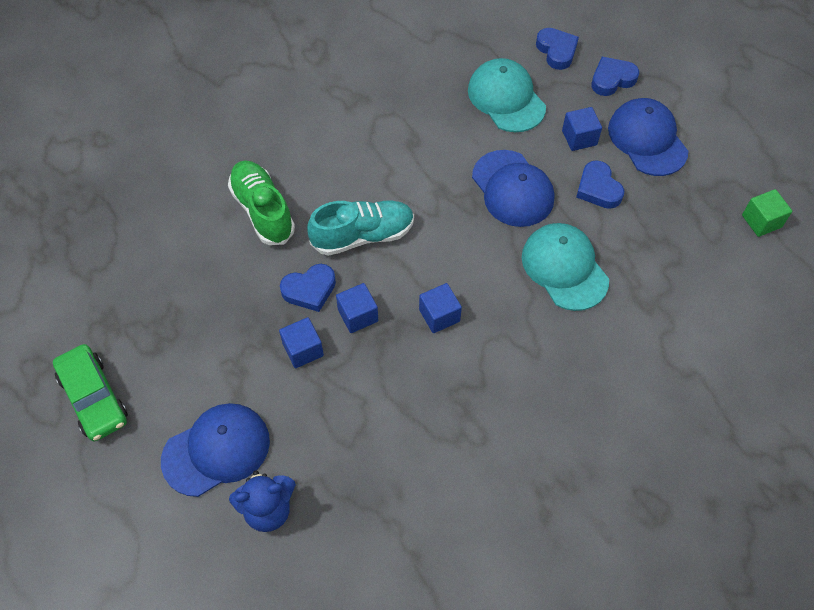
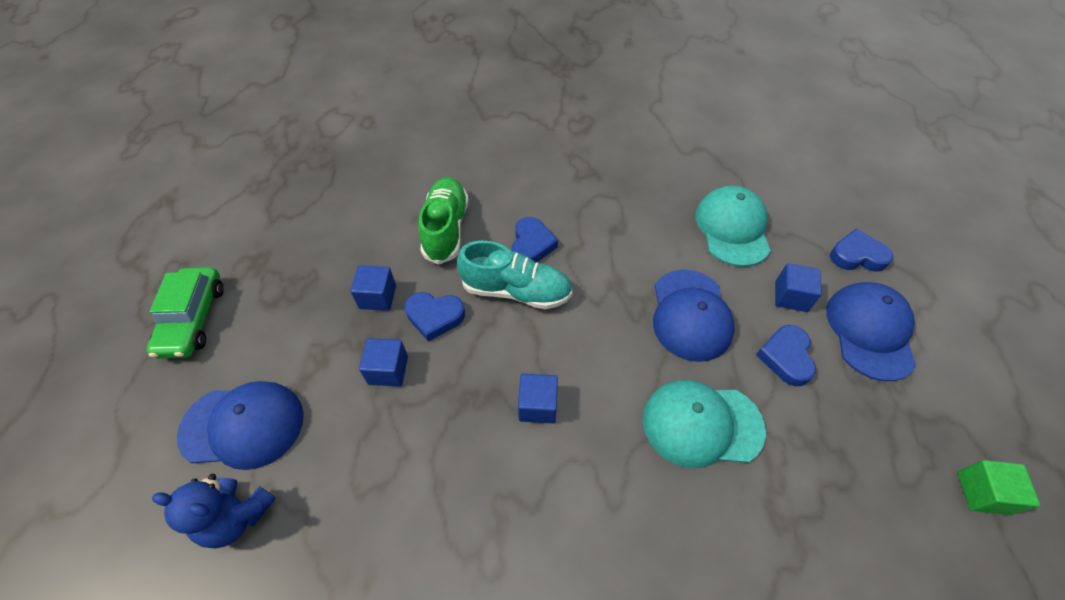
camera: 30 degrees right, 5 degrees down
blue cube [336,283,378,333] -> blue cube moved to [351,265,396,311]
turquoise cap [522,223,609,311] -> turquoise cap turned 90 degrees counterclockwise [643,380,766,468]
blue heart [536,28,579,70] -> blue heart moved to [512,217,558,263]

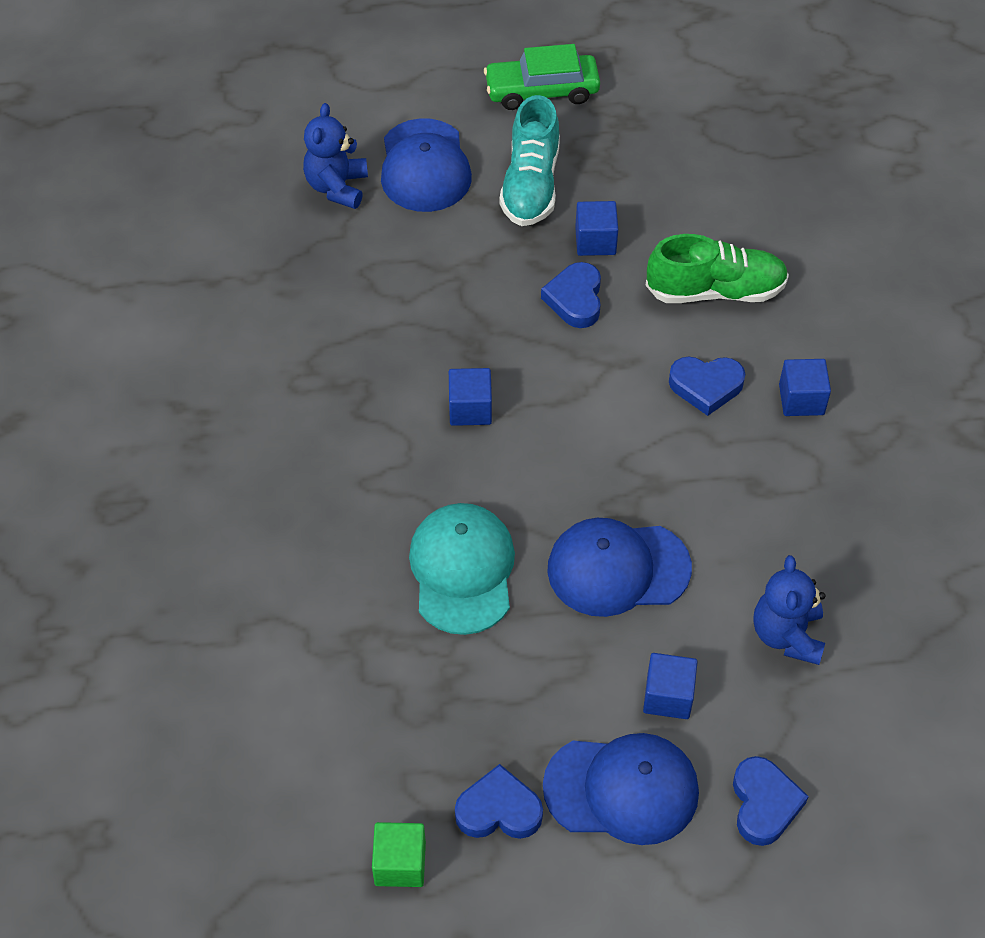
camera: 85 degrees right, 0 degrees up
blue cube [359,338,408,387] -> blue cube moved to [779,359,831,416]
turquoise shoe [457,241,572,309] -> turquoise shoe moved to [499,95,560,226]
turquoise cap [695,186,770,267] -> blue teddy bear [754,555,826,665]
blue heart [756,325,816,386] -> blue heart moved to [455,764,543,839]

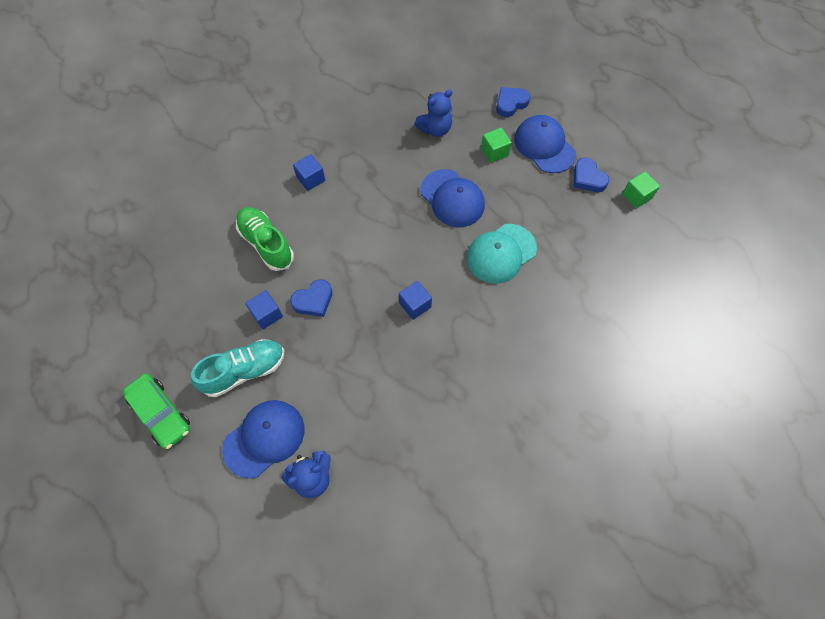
camera: 125 degrees left, 10 degrees up
blue cube [643,653,697,719] -> green cube [481,128,512,163]
blue heart [669,357,745,416] -> none

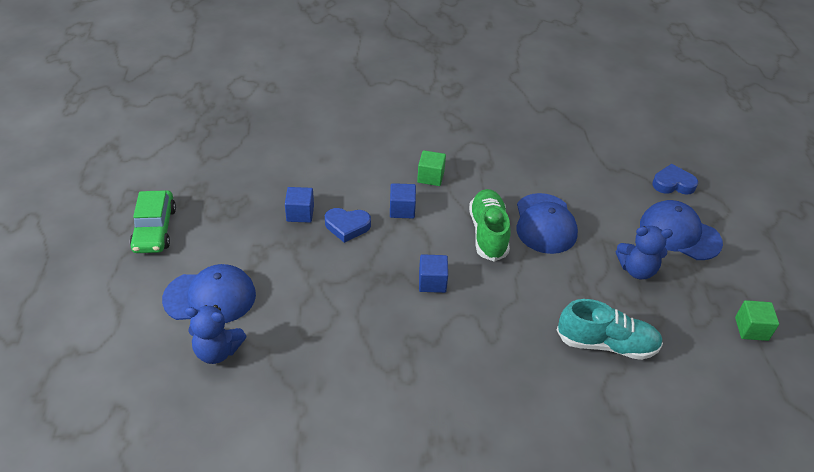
camera: 35 degrees right, 20 degrees down
turquoise shoe [191,339,284,397] -> turquoise shoe moved to [557,299,663,360]
green shoe [236,207,294,271] -> green shoe moved to [469,189,511,262]
blue cube [293,154,325,191] -> blue cube moved to [390,183,416,218]
blue teddy bear [414,90,452,137] -> blue teddy bear moved to [616,226,673,279]
turquoise cap [467,224,537,284] -> none
green cube [481,128,512,163] -> green cube moved to [417,150,446,186]
blue cap [514,115,576,173] -> blue cap turned 60 degrees counterclockwise [640,200,723,260]
blue heart [574,157,610,192] -> none

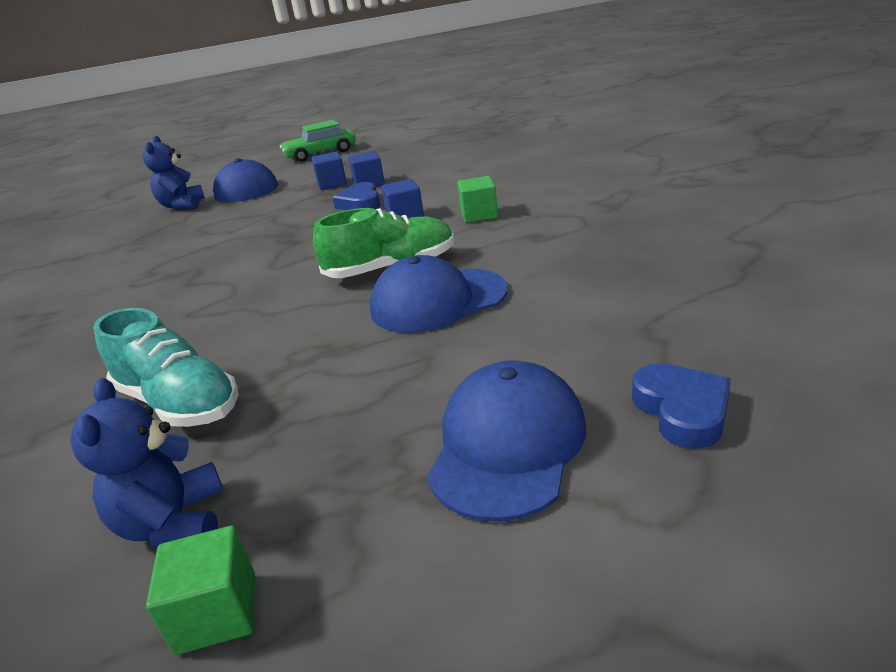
camera: 80 degrees right, 15 degrees down
blue cube [419,254,448,293] -> blue cube moved to [311,152,347,190]
turquoise shoe [557,299,663,360] -> turquoise shoe turned 45 degrees counterclockwise [93,308,238,427]
blue teddy bear [616,226,673,279] -> blue teddy bear moved to [70,378,223,549]

